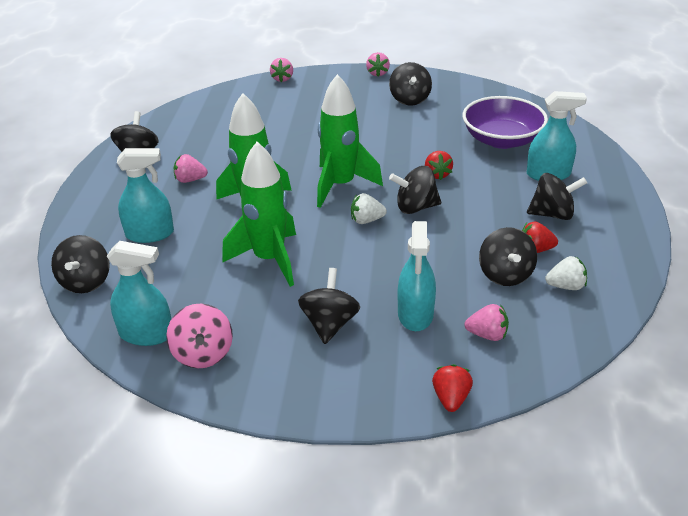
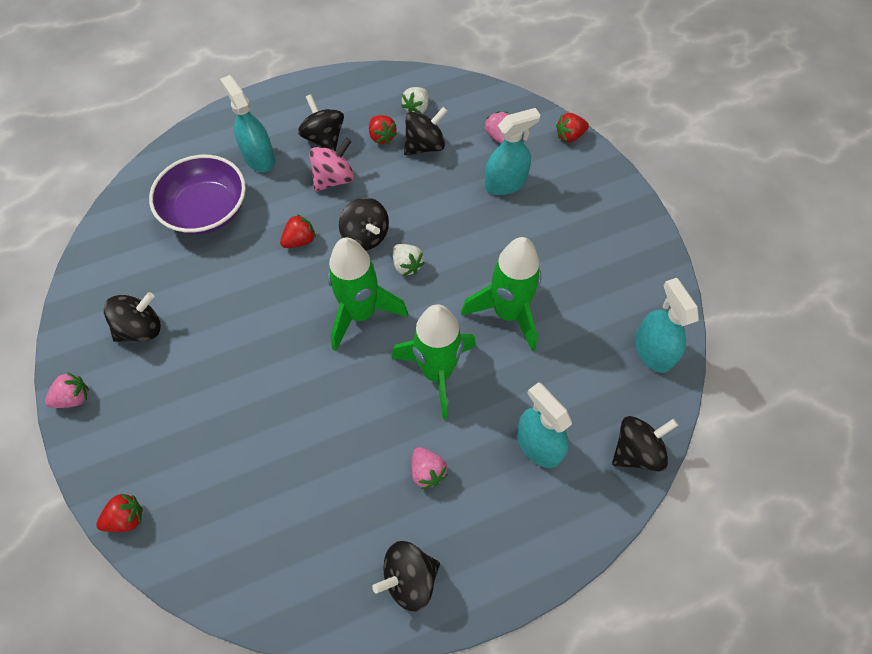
camera: 120 degrees left, 25 degrees up
pink spinning top [166,303,233,368] -> pink spinning top moved to [309,138,354,192]
pink strawberry [270,58,293,82] -> red strawberry [96,494,143,532]
black spinning top [298,268,360,344] -> none
white strawberry [545,256,587,290] -> white strawberry turned 120 degrees counterclockwise [401,87,429,114]

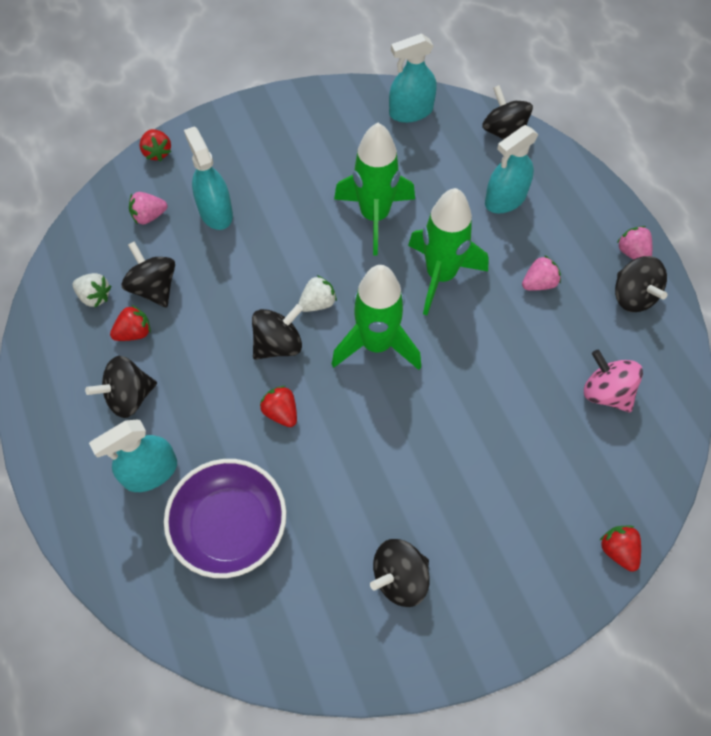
camera: 90 degrees left, 0 degrees up
pink strawberry [45,372,89,408] -> pink strawberry moved to [617,226,652,260]
black spinning top [104,292,161,342] -> black spinning top turned 90 degrees counterclockwise [370,539,430,607]
pink spinning top [309,138,354,192] -> pink spinning top moved to [584,350,643,412]

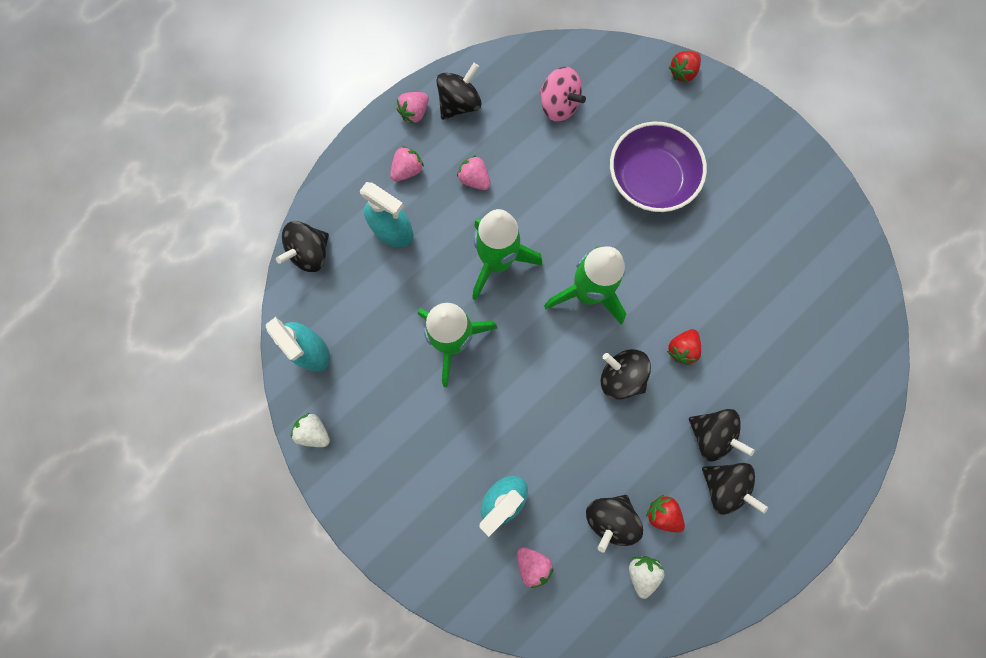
camera: 110 degrees left, 15 degrees up
turquoise spray bottle [89,420,177,492] -> none
red strawberry [140,129,171,161] -> none
purple bowl [164,459,286,578] -> purple bowl moved to [610,122,707,212]
white strawberry [298,275,337,312] -> white strawberry moved to [291,413,330,447]
black spinning top [370,539,430,607] -> black spinning top moved to [689,409,755,462]
pink spinning top [584,350,643,412] -> pink spinning top turned 75 degrees counterclockwise [540,67,586,122]
none -> pink strawberry [390,146,424,181]

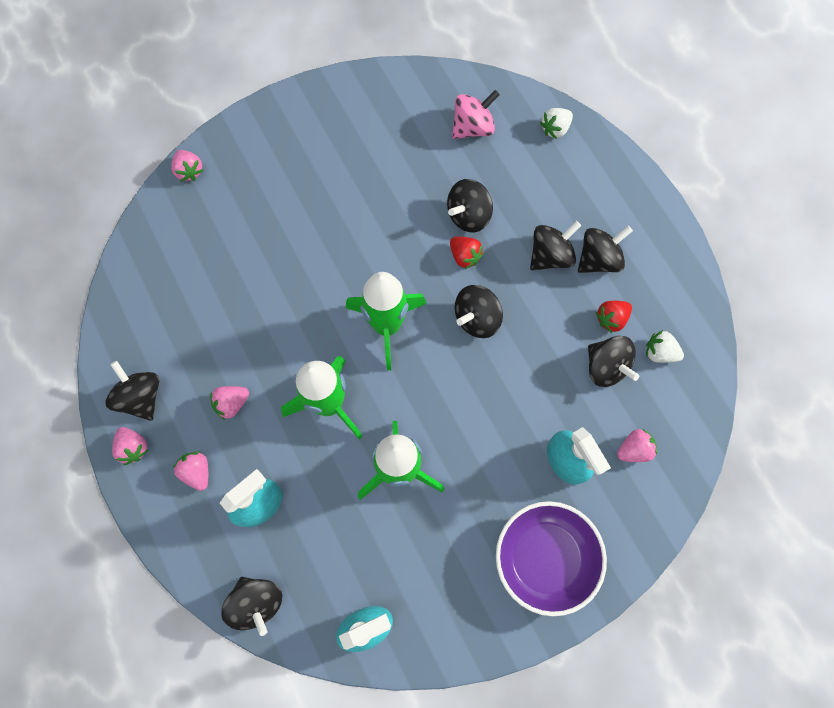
camera: 75 degrees left, 5 degrees down
white strawberry [291,413,330,447] -> white strawberry moved to [540,108,573,139]
pink spinning top [540,67,586,122] -> pink spinning top moved to [452,90,500,139]
purple bowl [610,122,707,212] -> purple bowl moved to [496,501,607,616]
red strawberry [669,51,701,83] -> pink strawberry [171,150,203,182]
none -> black spinning top [447,179,493,232]

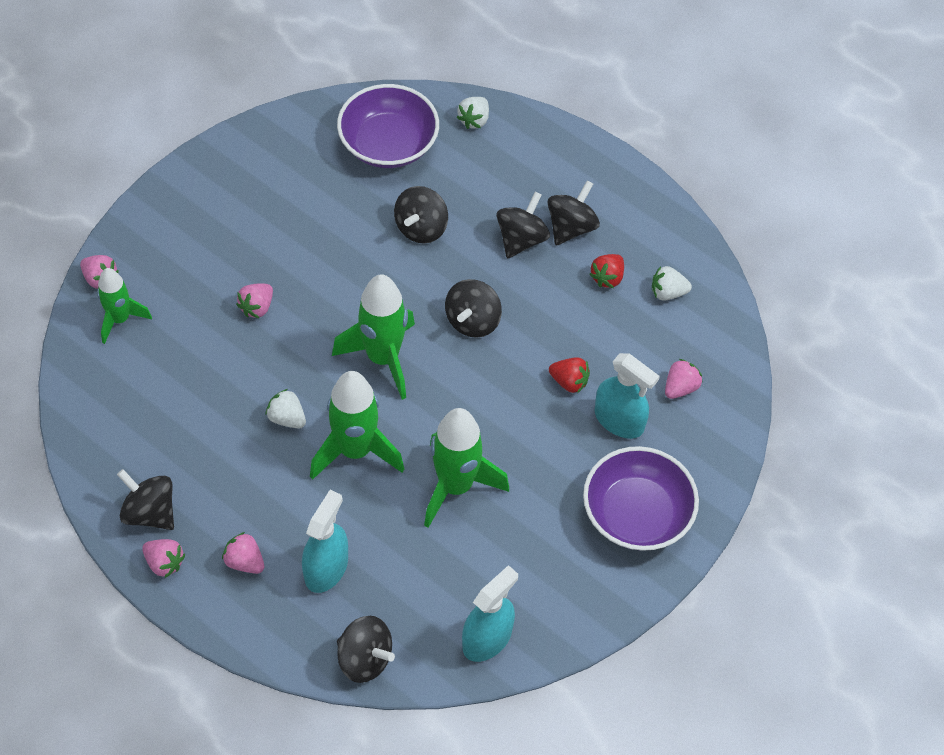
camera: 25 degrees left, 15 degrees down
pink strawberry [210,386,249,420] -> pink strawberry moved to [236,283,273,319]
red strawberry [450,237,484,270] -> red strawberry moved to [549,357,590,393]
pink spinning top [452,90,500,139] -> purple bowl [337,84,439,168]
black spinning top [588,336,639,387] -> none
none -> green rocket [97,268,152,344]
none -> white strawberry [265,389,306,429]

